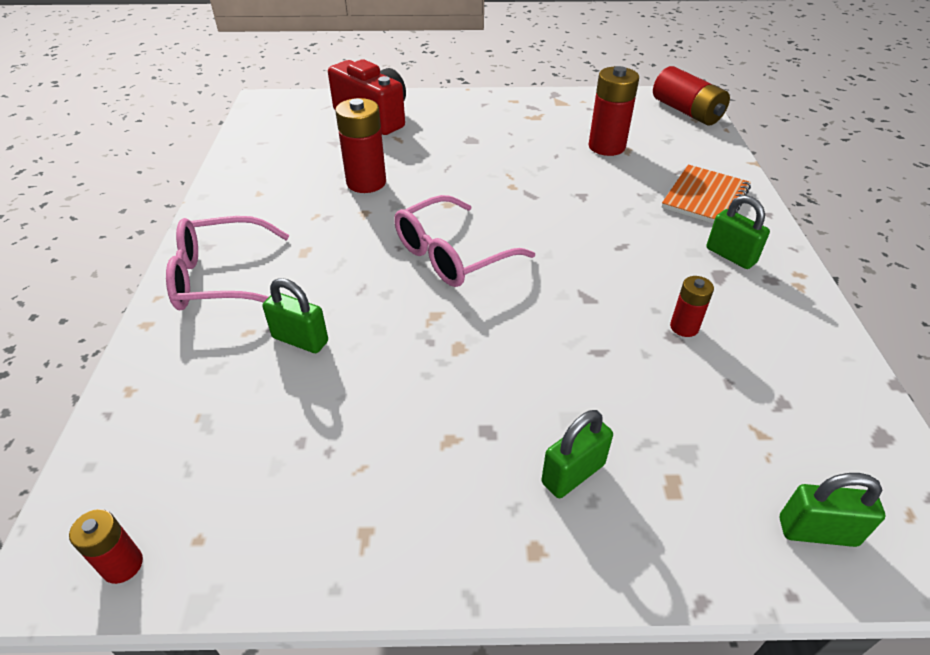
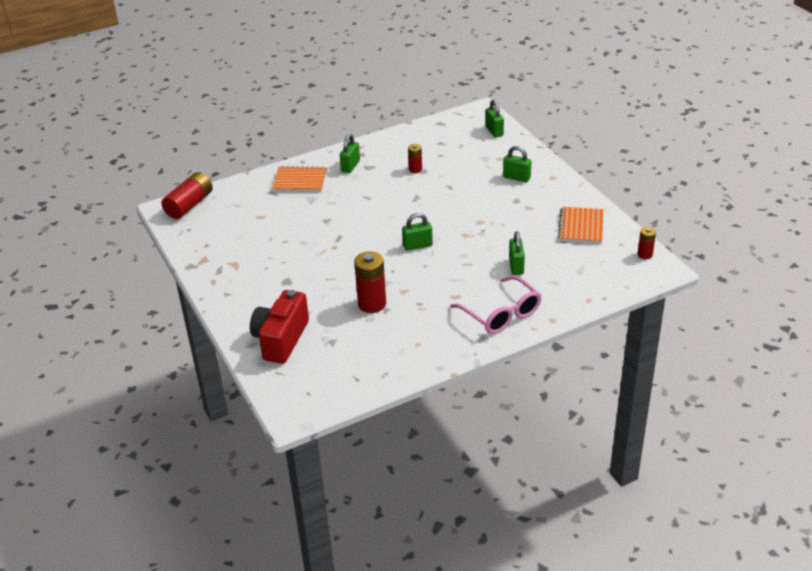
camera: 115 degrees left, 5 degrees down
pink glasses [394,195,535,287] -> green padlock [402,213,433,251]
red battery [589,66,639,156] -> none
none -> orange notebook [558,207,603,244]

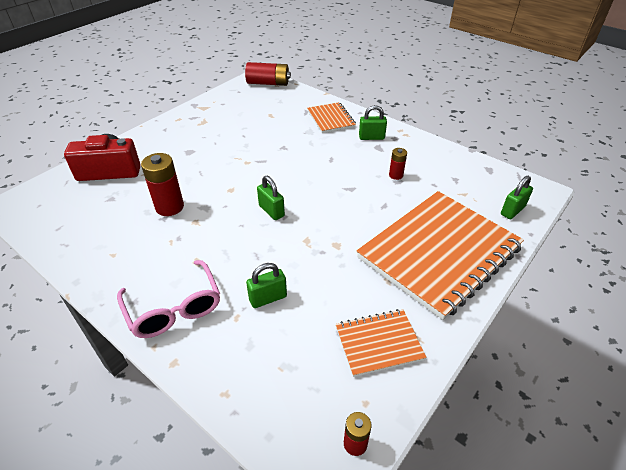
camera: 65 degrees right, 5 degrees up
pink glasses [450,275,542,334] -> pink glasses turned 60 degrees counterclockwise [117,260,220,338]
green padlock [503,146,531,182] -> orange notebook [357,191,524,320]

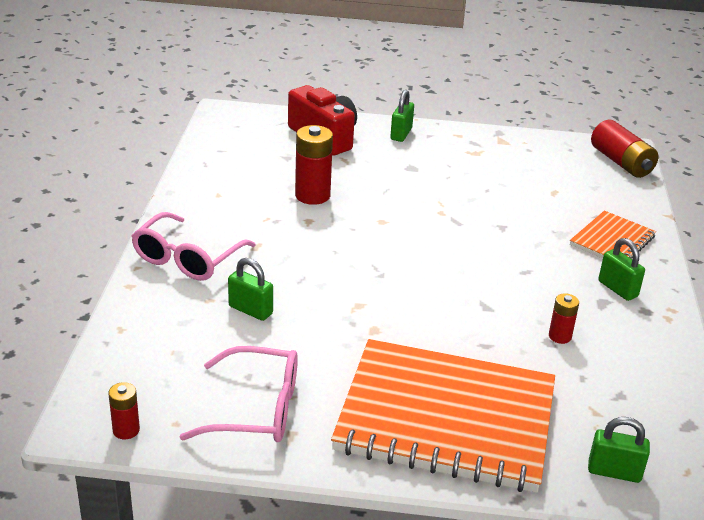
camera: 55 degrees right, 10 degrees down
green padlock [257,176,285,220] -> green padlock moved to [390,90,414,142]
orange notebook [336,309,426,377] -> pink glasses [180,346,298,442]

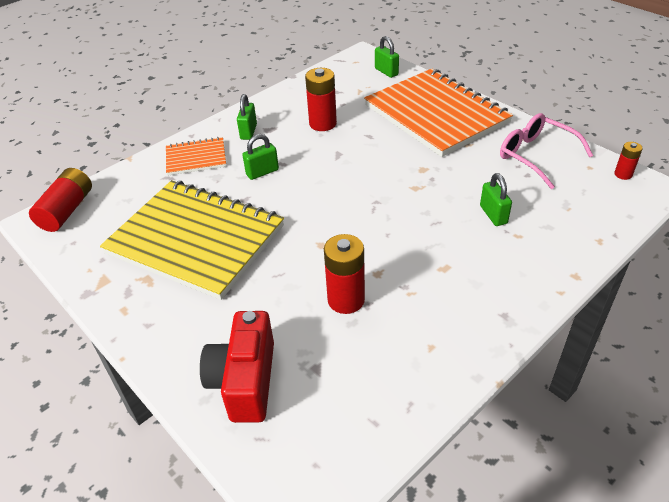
camera: 135 degrees left, 10 degrees up
pink glasses [131,212,256,281] -> none
green padlock [390,90,414,142] -> green padlock moved to [242,134,279,180]
red battery [549,293,579,344] -> red battery [305,68,337,131], size x1.82
none -> yellow notebook [100,180,284,300]

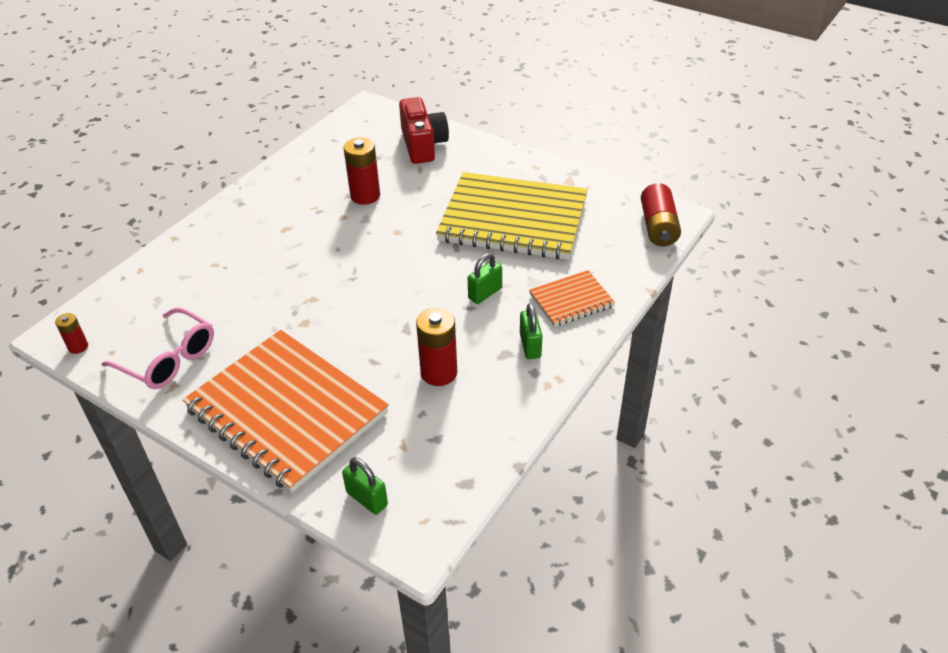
camera: 165 degrees right, 0 degrees up
green padlock [480,173,512,226] -> none

